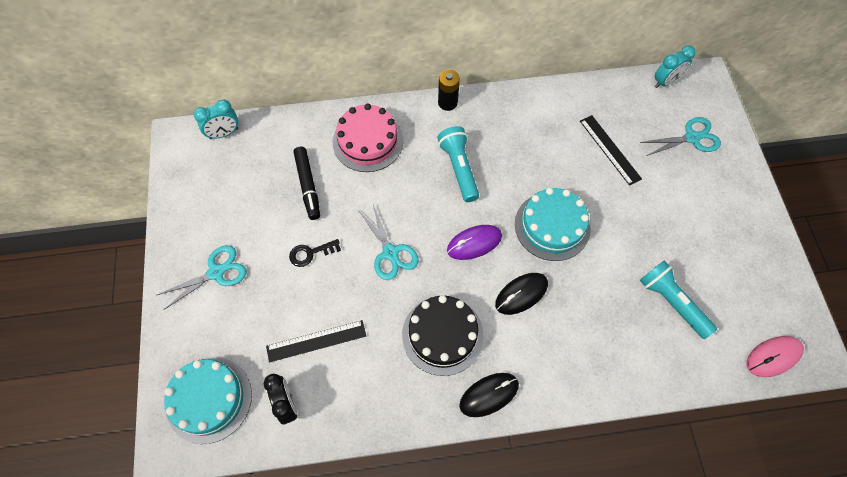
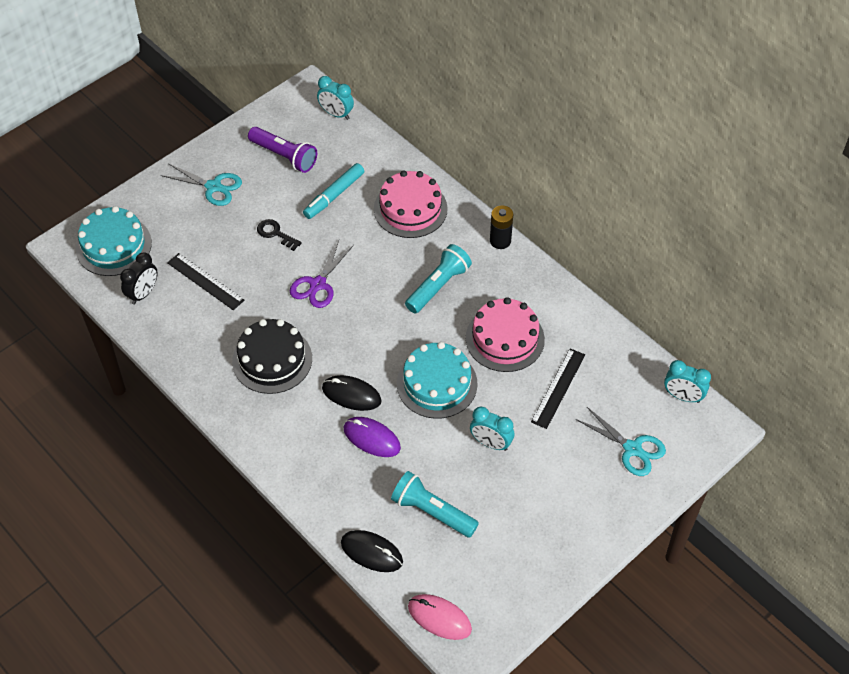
camera: 55 degrees right, 10 degrees down
black marker [293,147,320,220] -> turquoise marker [303,163,364,219]
turquoise scissors [358,204,419,280] -> purple scissors [290,241,354,308]
purple mouse [447,225,502,260] -> purple mouse moved to [344,417,401,457]
black mouse [459,373,519,417] -> black mouse moved to [341,530,403,572]
turquoise flashlight [640,261,717,339] -> turquoise flashlight turned 75 degrees counterclockwise [391,471,479,538]
none -> purple flashlight [248,127,317,173]
none -> pink cake [466,297,545,372]
none -> turquoise clock [470,407,514,451]

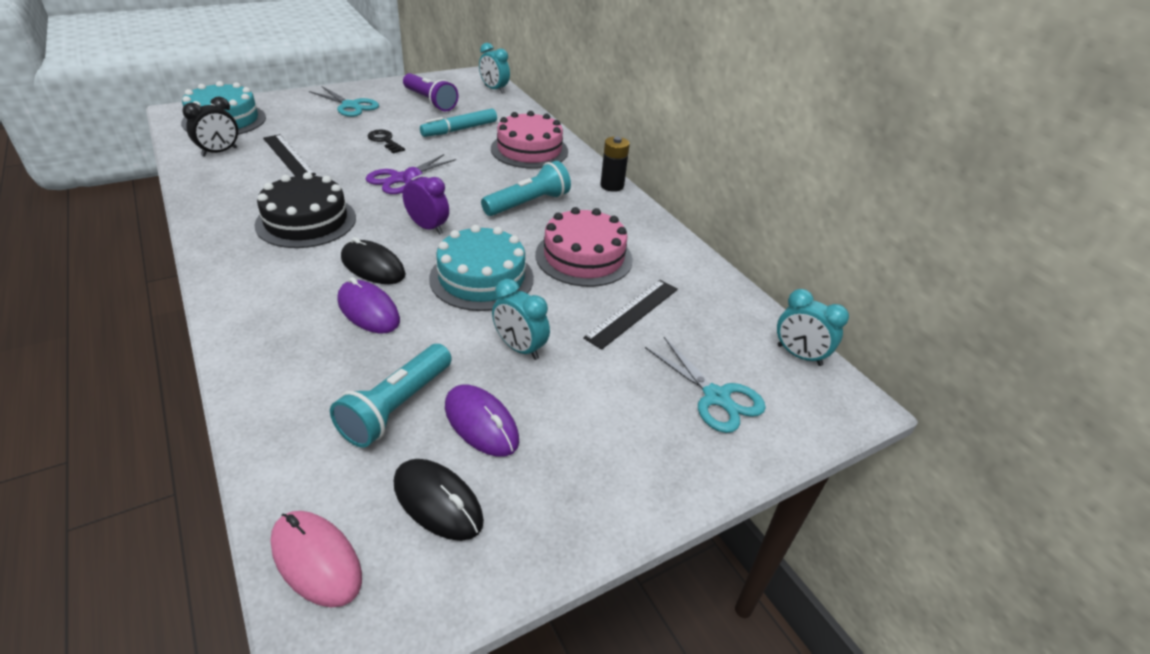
camera: 10 degrees right, 15 degrees down
black mouse [341,530,403,572] -> black mouse moved to [394,459,484,541]
turquoise flashlight [391,471,479,538] -> turquoise flashlight turned 105 degrees counterclockwise [330,344,452,448]
none -> purple clock [403,167,449,235]
none -> purple mouse [445,385,519,457]

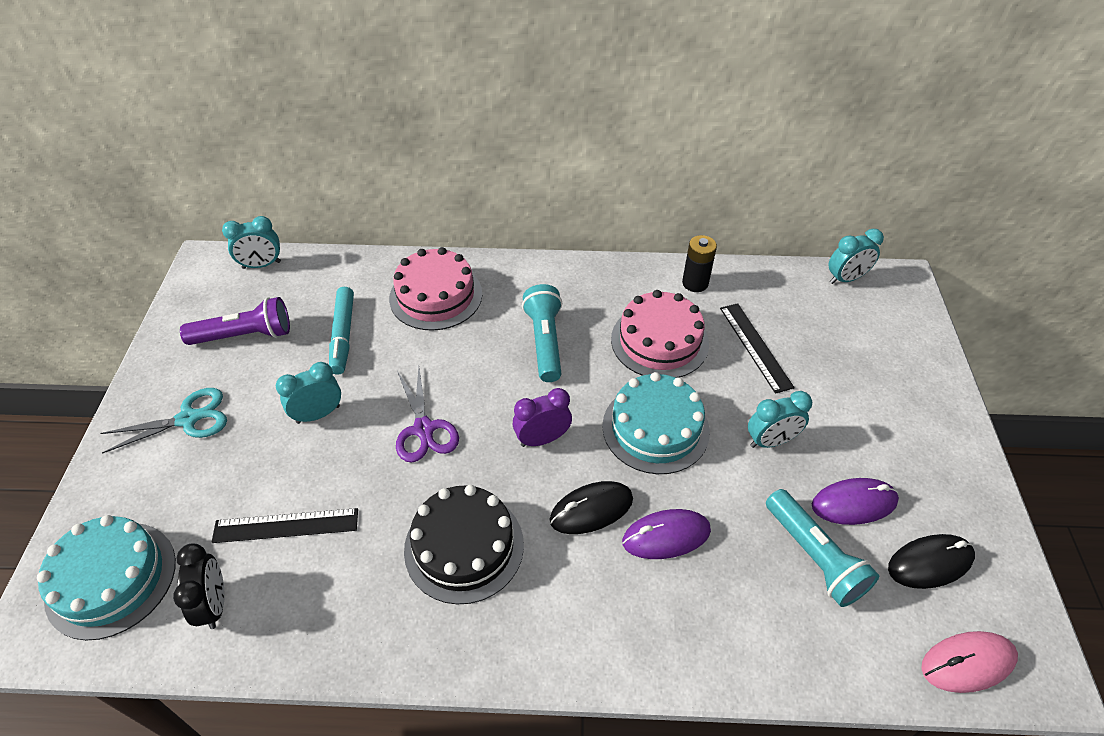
camera: 55 degrees left, 10 degrees up
black key [368,130,405,154] -> turquoise clock [276,362,341,424]
black battery [600,137,630,192] -> black battery moved to [682,235,717,292]
turquoise scissors [645,337,766,433] -> none

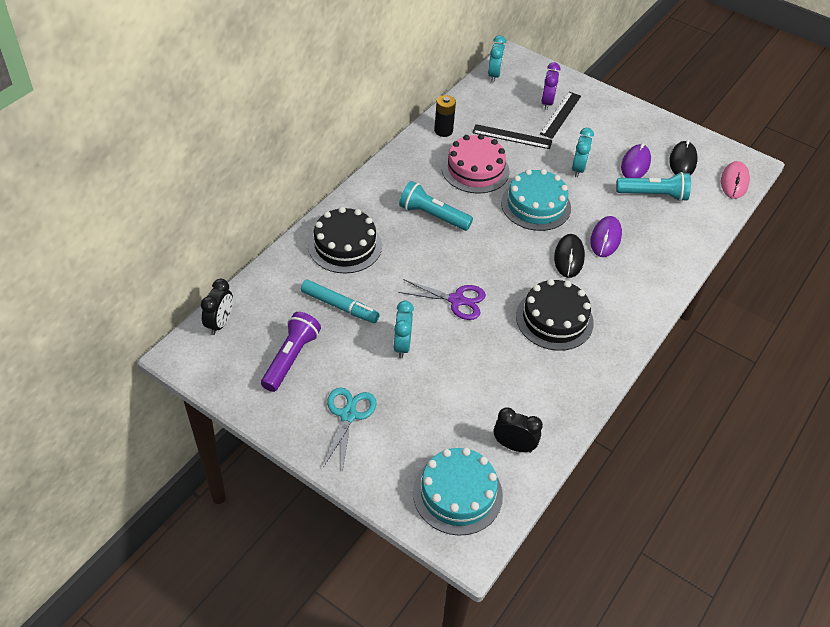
camera: 60 degrees left, 0 degrees up
black ruler [212,508,358,543] -> black ruler moved to [540,92,581,139]
turquoise clock [222,216,281,269] -> black clock [201,279,233,335]
pink cake [389,247,482,331] -> black cake [308,207,382,273]
purple clock [513,388,572,447] -> purple clock moved to [541,62,560,110]

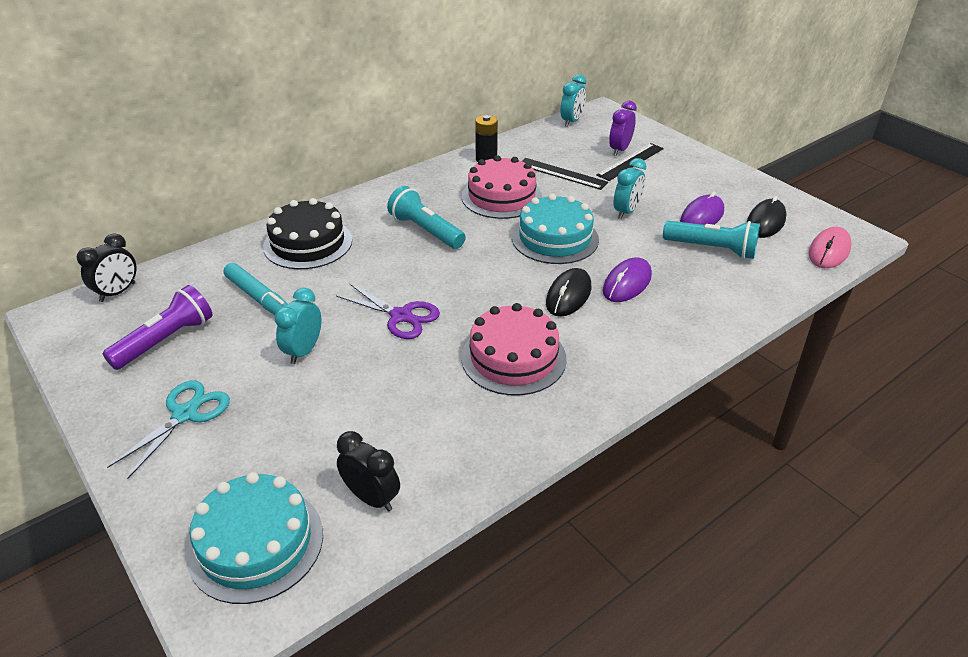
camera: 20 degrees right, 10 degrees down
black cake [516,279,594,351] -> pink cake [461,303,567,396]

